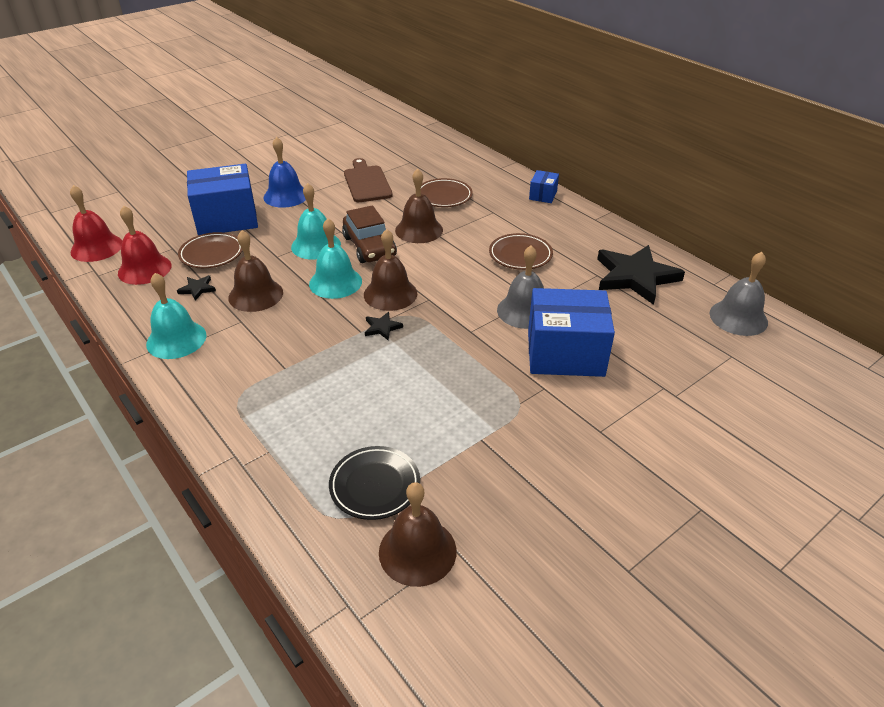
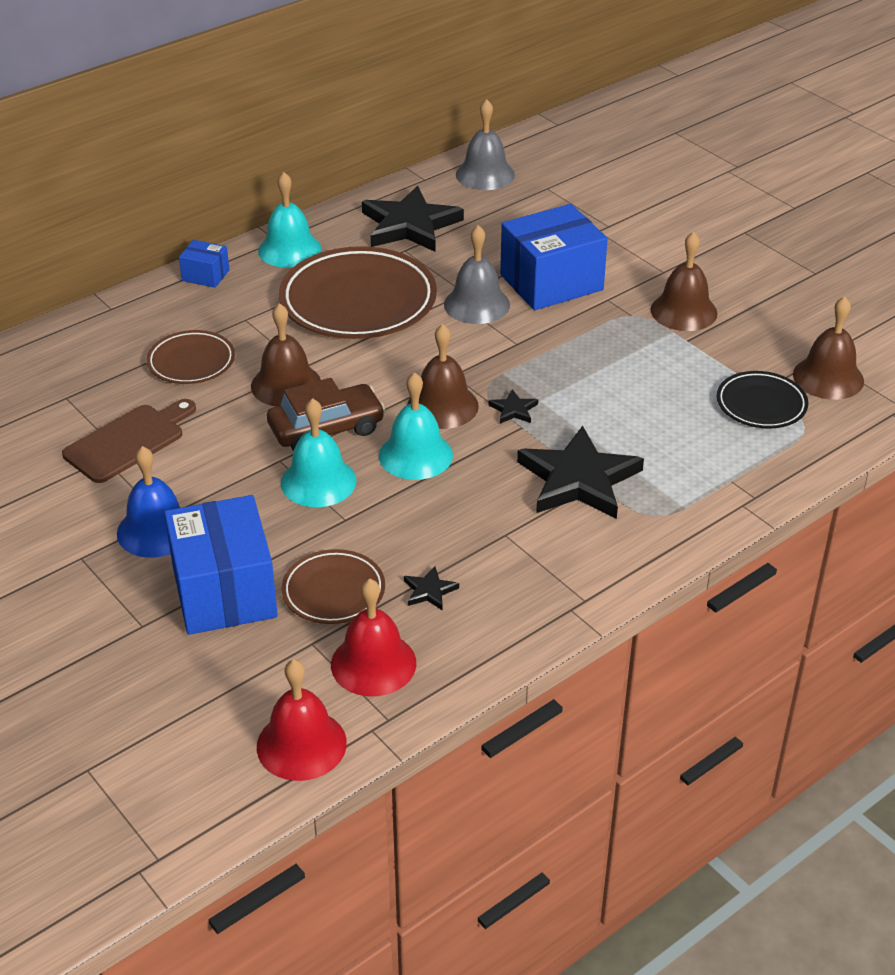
camera: 90 degrees left, 0 degrees up
turquoise bell [146,273,207,359] -> turquoise bell moved to [258,172,321,268]
brown bell [228,230,283,312] -> brown bell moved to [650,232,718,331]
brown cutting board [344,158,393,202] -> brown cutting board turned 150 degrees clockwise [62,399,196,483]
brown plate [489,233,553,270] -> brown plate [279,246,437,339], size x1.88
blue box [528,288,615,377] -> blue box turned 60 degrees clockwise [500,204,608,310]
none -> black star [517,426,644,519]

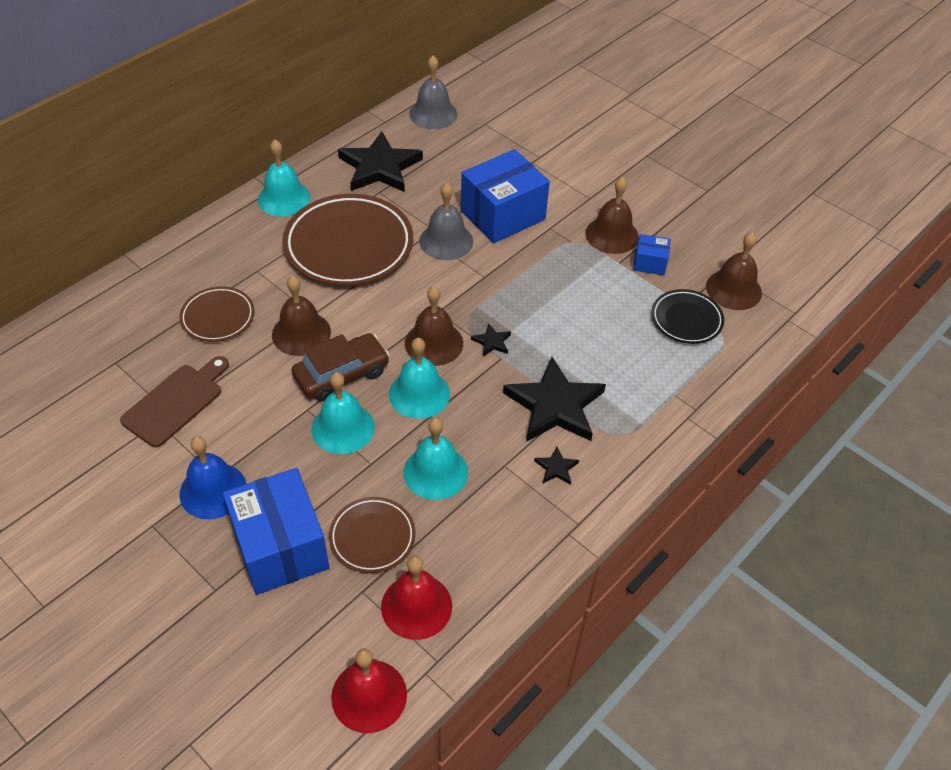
camera: 10 degrees left, 10 degrees up
blue box [179,240,229,288] -> blue box moved to [633,234,671,275]
black star [404,566,459,611] -> black star moved to [534,446,579,485]
none -> turquoise bell [403,418,468,500]

